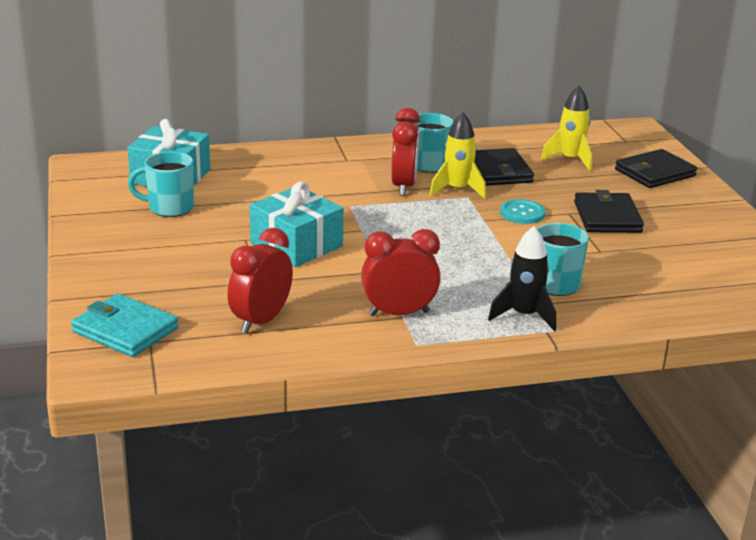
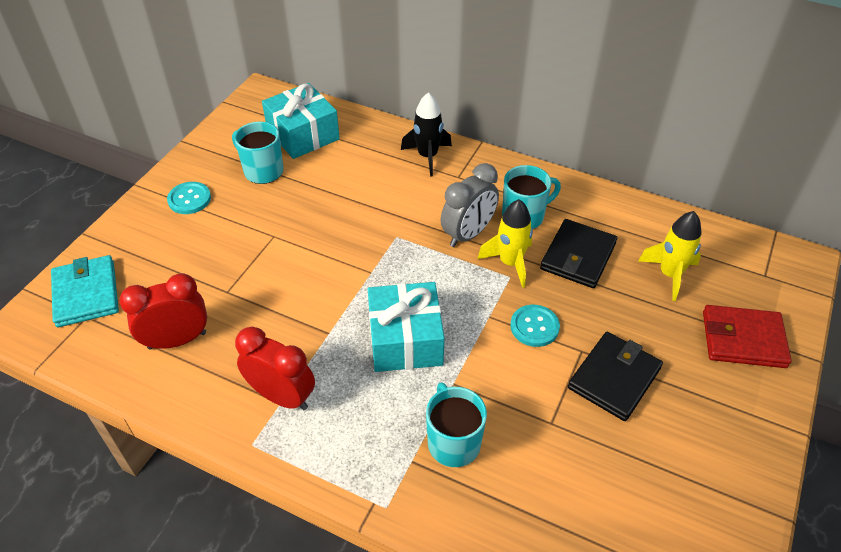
camera: 40 degrees right, 20 degrees up
turquoise gift [250,181,344,267] -> turquoise gift moved to [368,282,445,372]
red clock [391,108,420,196] -> grey clock [441,163,499,247]
black rocket [488,226,556,331] -> black rocket moved to [401,92,452,177]
black wallet [615,149,697,188] -> red wallet [703,305,792,368]
none -> turquoise button [167,182,211,214]

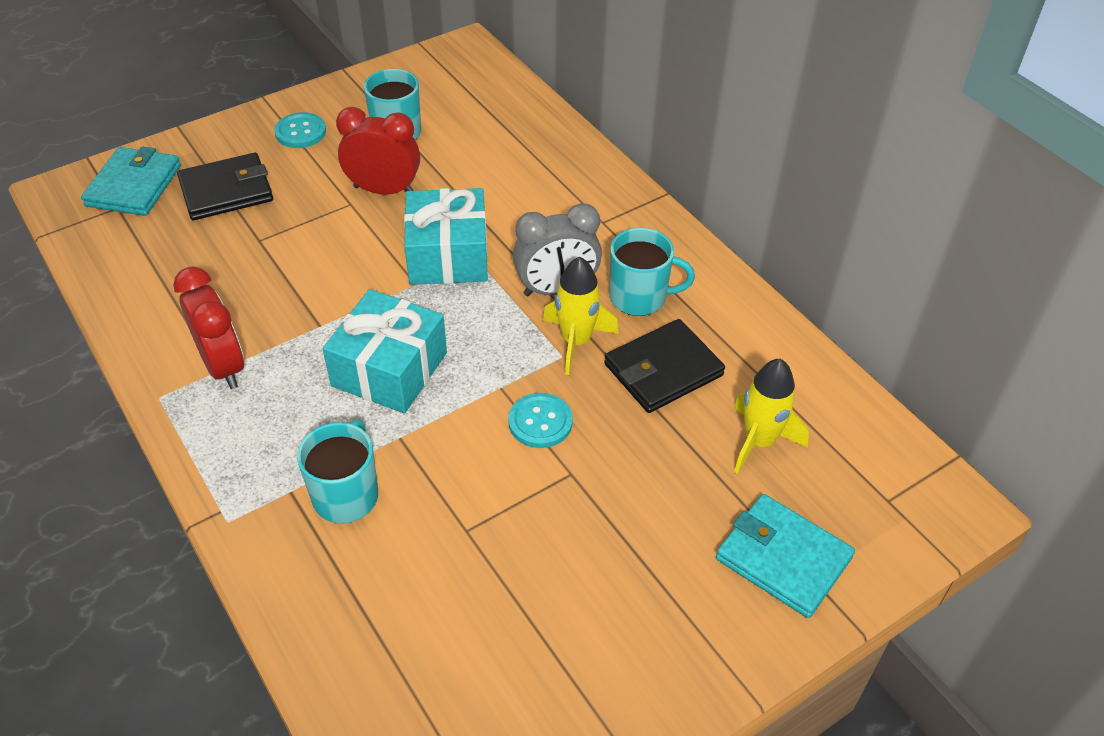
camera: 30 degrees right, 0 degrees up
red clock [119,273,207,350] -> red clock moved to [336,107,420,195]
turquoise gift [262,83,340,159] -> turquoise gift moved to [404,188,488,285]
black rocket [401,92,452,177] -> none
black wallet [568,332,663,421] -> black wallet moved to [177,153,273,220]
red wallet [703,305,792,368] -> turquoise wallet [716,494,855,618]

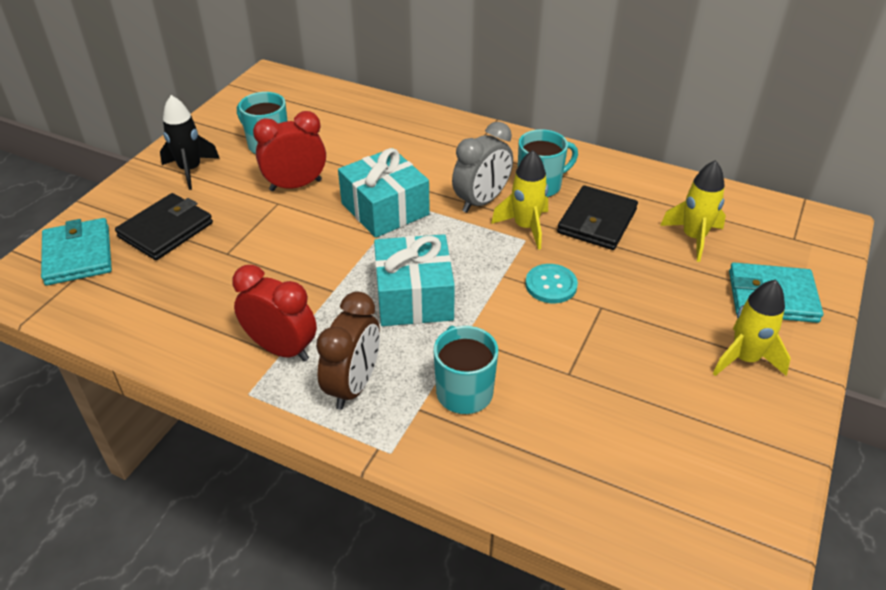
camera: 30 degrees left, 5 degrees down
turquoise button [274,112,326,148] -> black rocket [160,95,220,190]
none -> brown clock [316,292,380,410]
none -> yellow rocket [713,280,791,376]

